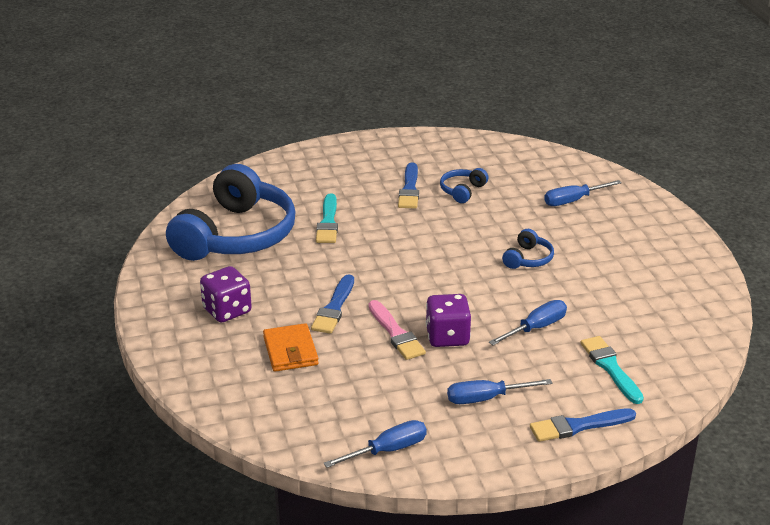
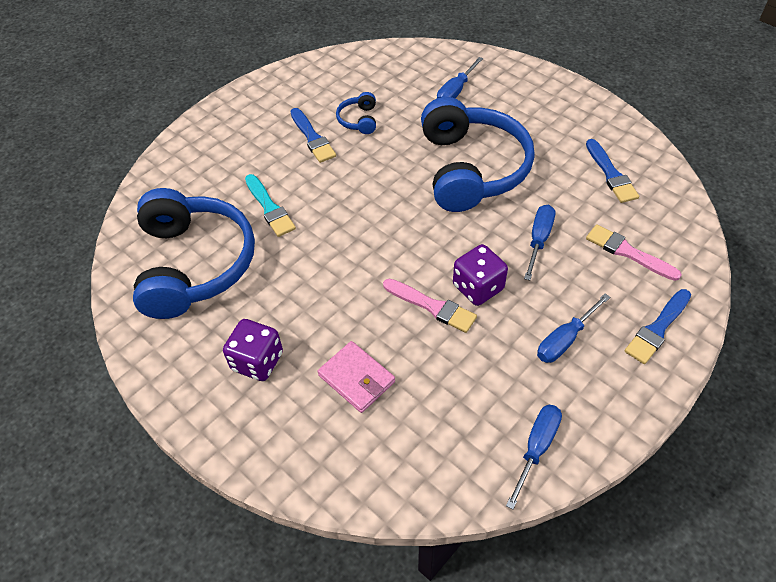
camera: 30 degrees left, 20 degrees up
orange wallet [263,323,319,372] -> pink wallet [318,341,395,413]
blue brush [311,274,354,334] -> blue brush moved to [586,139,639,203]
blue headphones [502,229,554,269] -> blue headphones [421,97,535,212], size x2.47
turquoise brush [580,336,644,404] -> pink brush [586,224,682,281]

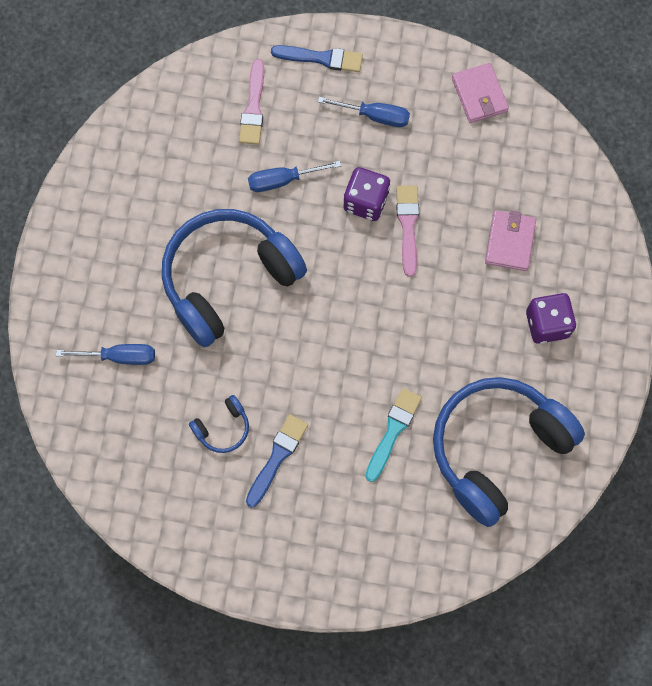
camera: 125 degrees left, 20 degrees up
blue screwdriver [506,405,562,510] -> pink wallet [452,63,509,123]
blue brush [586,139,639,203] -> none

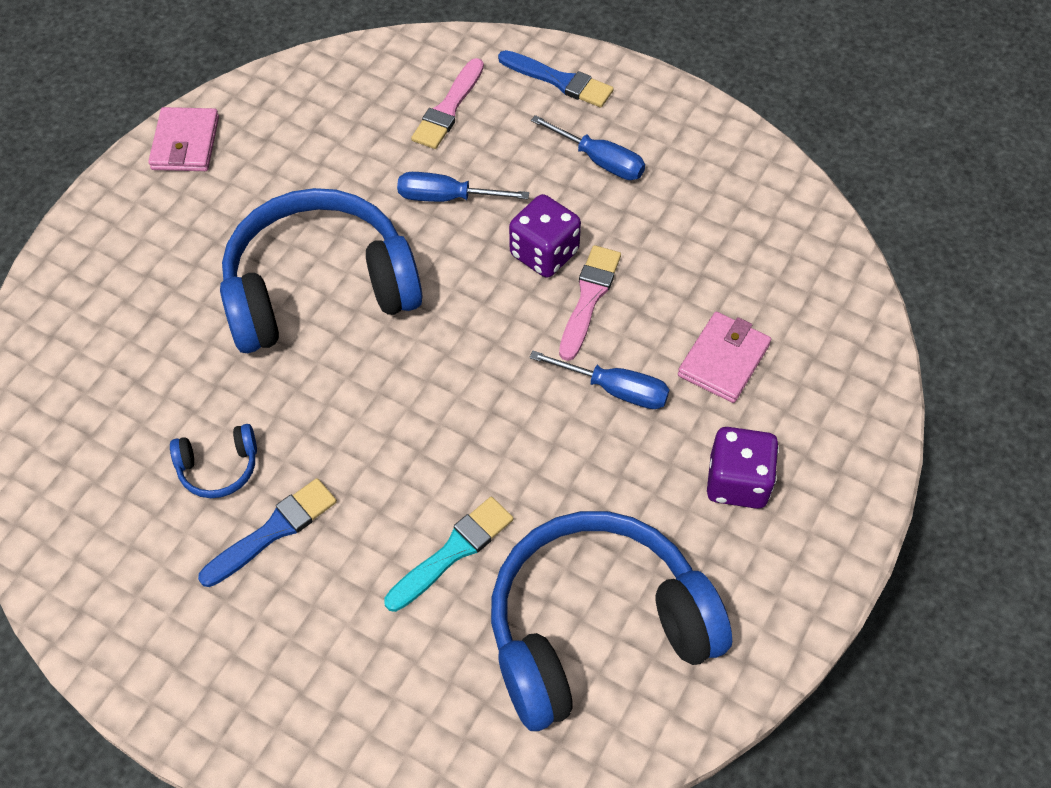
camera: 20 degrees right, 15 degrees down
blue screwdriver [56,344,155,365] -> blue screwdriver moved to [529,351,670,409]
pink wallet [452,63,509,123] -> pink wallet moved to [148,107,219,171]

